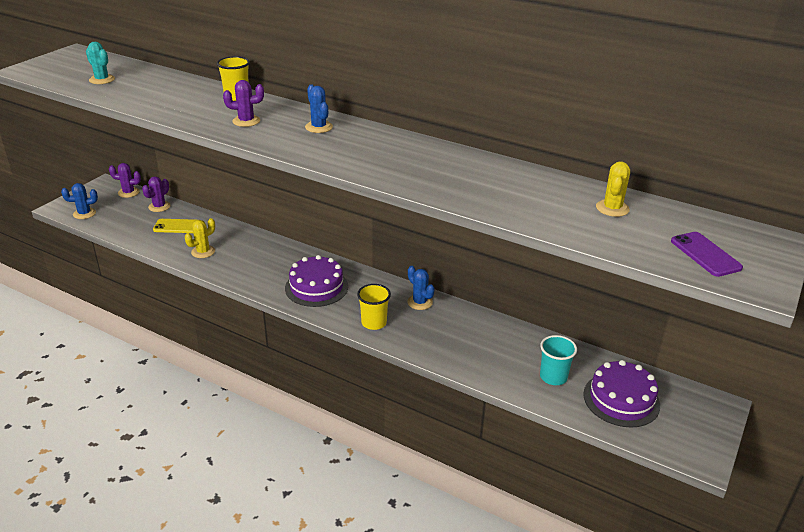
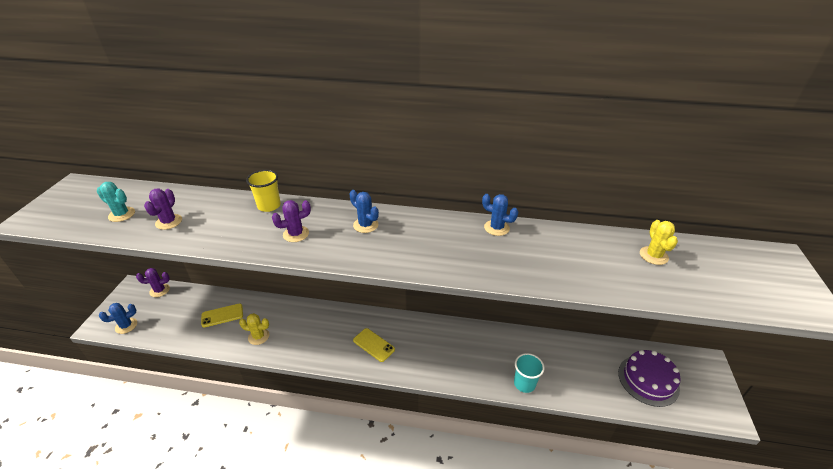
camera: 20 degrees left, 5 degrees up
purple cactus [142,176,170,212] -> purple cactus moved to [144,189,182,230]
yellow cactus [185,218,215,258] -> yellow cactus turned 75 degrees clockwise [239,313,269,345]
purple cake [285,255,348,307] -> yellow phone [353,328,395,362]
yellow cup [357,284,391,330] -> none
blue cactus [407,266,435,310] -> blue cactus moved to [482,194,518,236]
turquoise cup [540,335,577,385] -> turquoise cup moved to [514,353,545,393]
purple phone [671,232,743,277] -> none

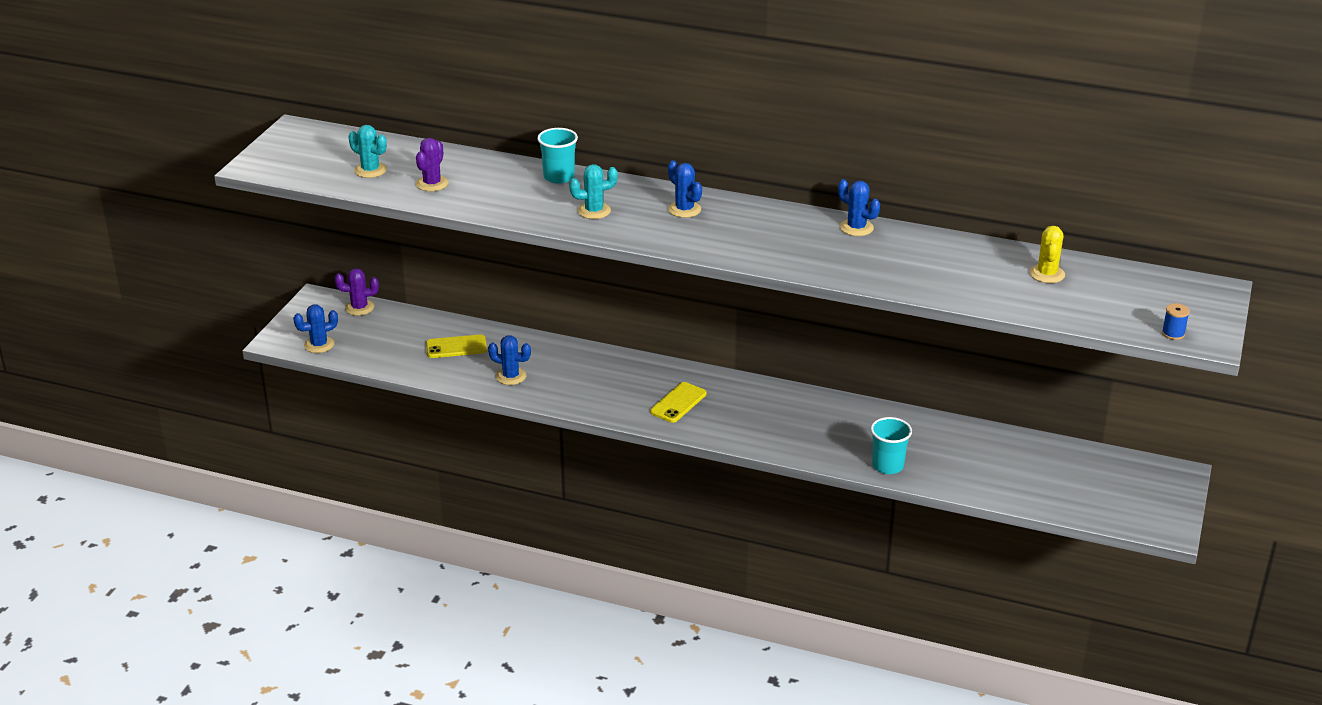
camera: 10 degrees right, 5 degrees down
yellow cactus [239,313,269,345] -> blue cactus [488,335,531,385]
yellow cup [246,170,281,212] -> turquoise cup [537,128,578,184]
purple cactus [272,200,311,242] -> turquoise cactus [569,164,618,219]
yellow phone [353,328,395,362] -> yellow phone turned 75 degrees clockwise [650,382,707,423]
purple cake [618,350,681,407] -> none
none -> blue spool [1162,303,1190,340]

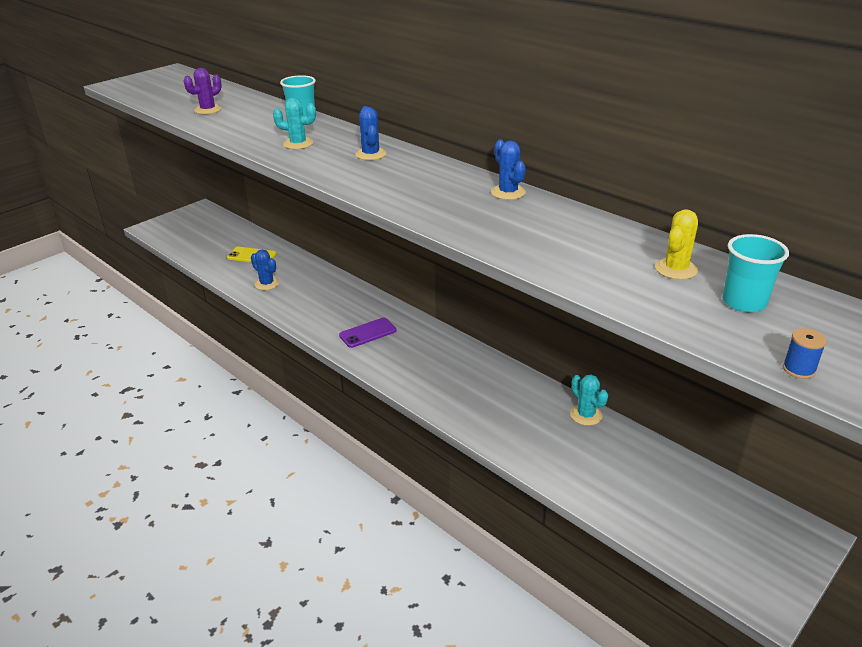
camera: 25 degrees right, 0 degrees up
blue cactus [293,305,338,353] -> none
purple cactus [335,268,379,316] -> none
turquoise cactus [349,125,387,178] -> turquoise cactus moved to [570,375,608,426]
yellow phone [650,382,707,423] -> purple phone [339,318,397,348]
turquoise cup [871,417,912,474] -> turquoise cup moved to [722,234,789,312]

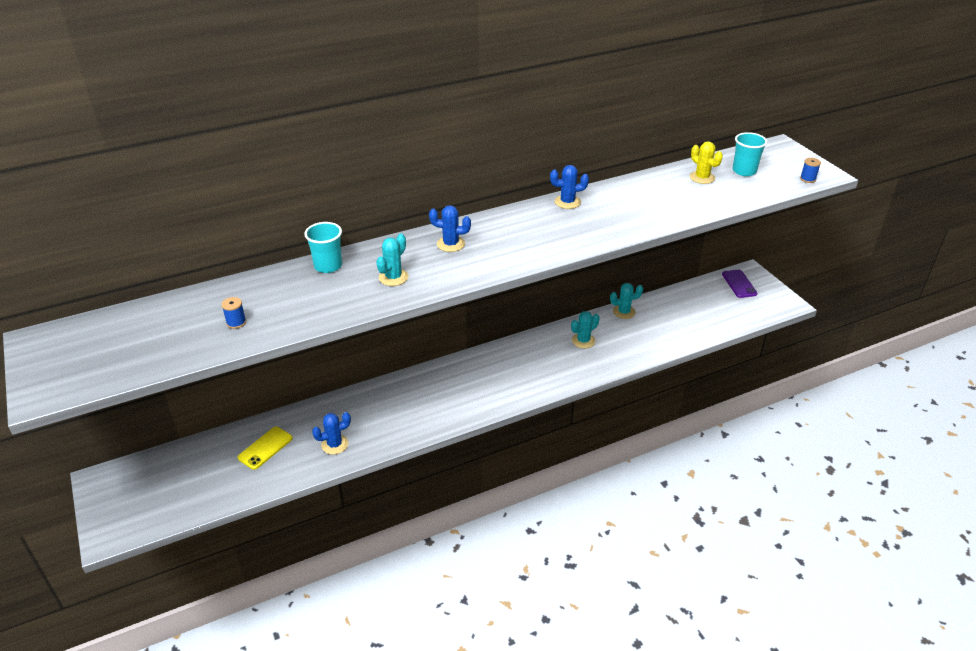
camera: 70 degrees left, 5 degrees up
purple cactus [184,68,222,114] -> blue spool [221,297,246,329]
purple phone [339,318,397,348] -> purple phone moved to [722,270,757,298]
none -> turquoise cactus [571,311,600,348]

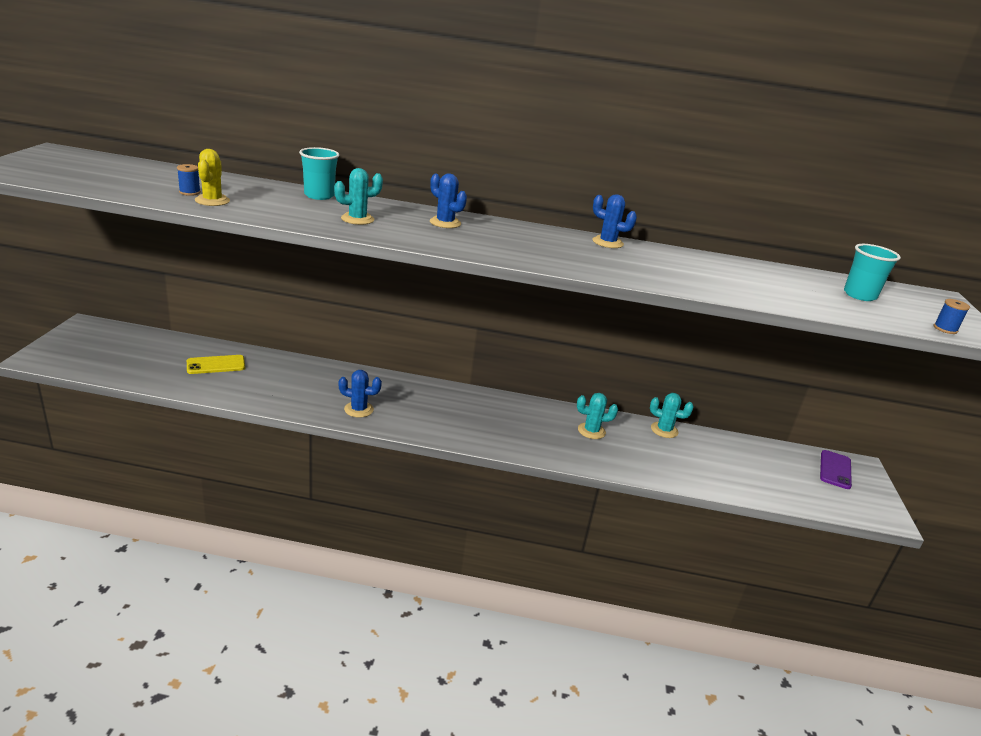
camera: 30 degrees right, 10 degrees down
blue cactus [312,412,351,455] -> blue cactus moved to [338,370,382,418]
yellow cactus [690,141,723,184] -> yellow cactus moved to [195,149,230,206]

